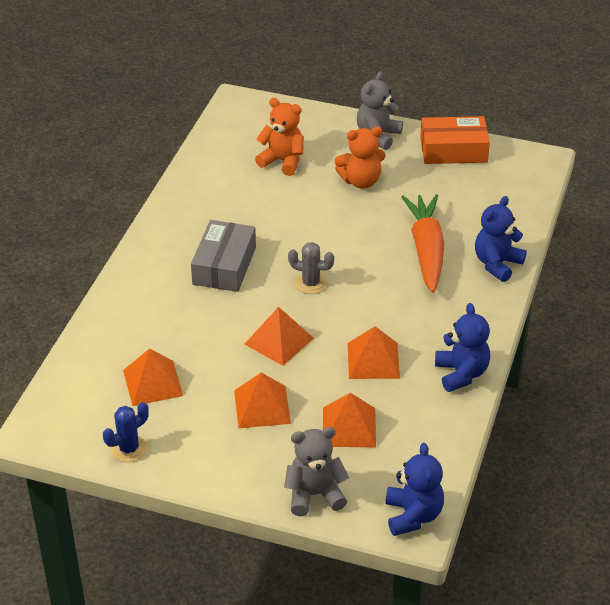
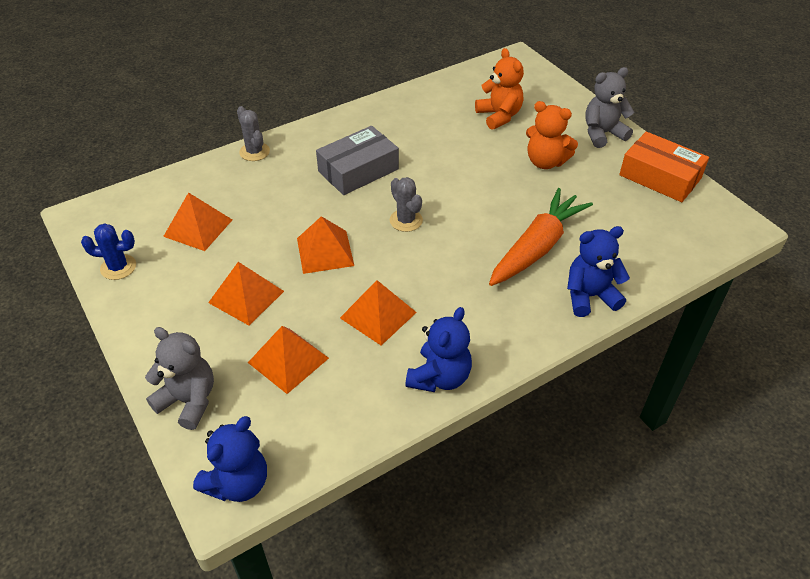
camera: 40 degrees right, 5 degrees up
none -> grey cactus [237,106,270,161]

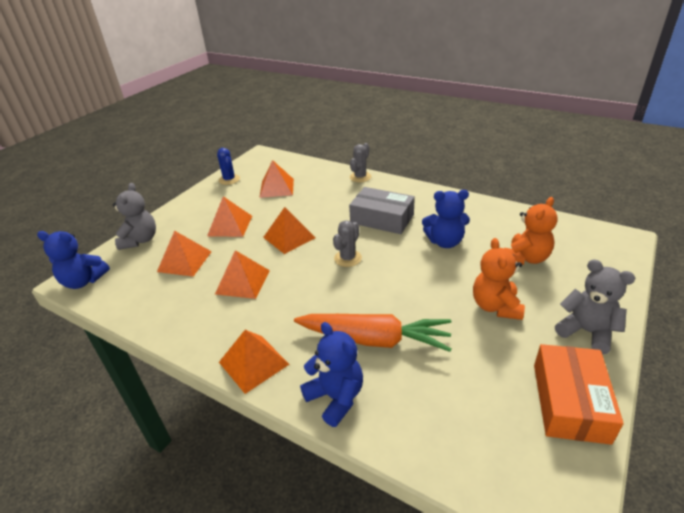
camera: 65 degrees right, 10 degrees down
blue teddy bear [405,307,472,392] -> blue teddy bear moved to [422,190,470,248]
none -> orange pyramid [219,330,290,394]

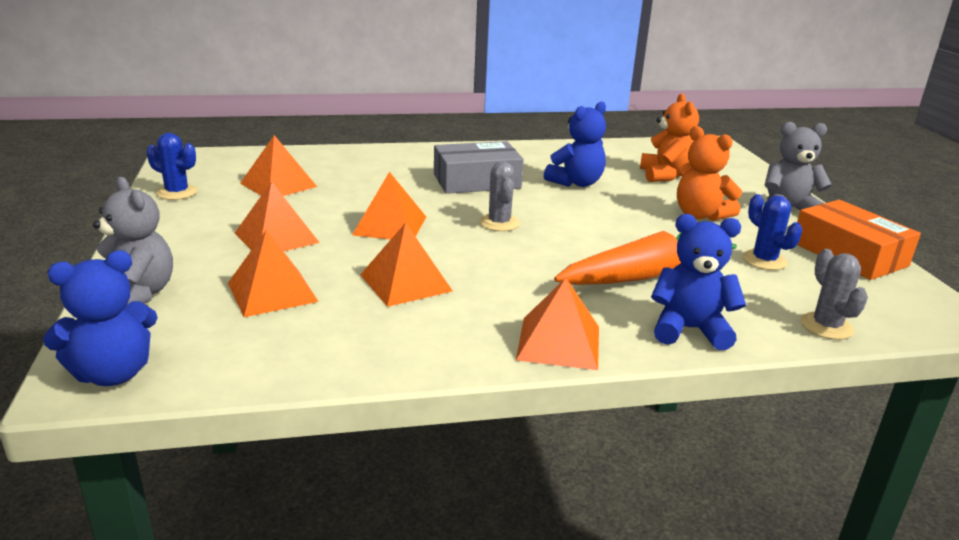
camera: 45 degrees left, 10 degrees down
grey cactus [350,143,371,182] -> grey cactus moved to [801,249,868,340]
none -> blue cactus [742,194,802,270]

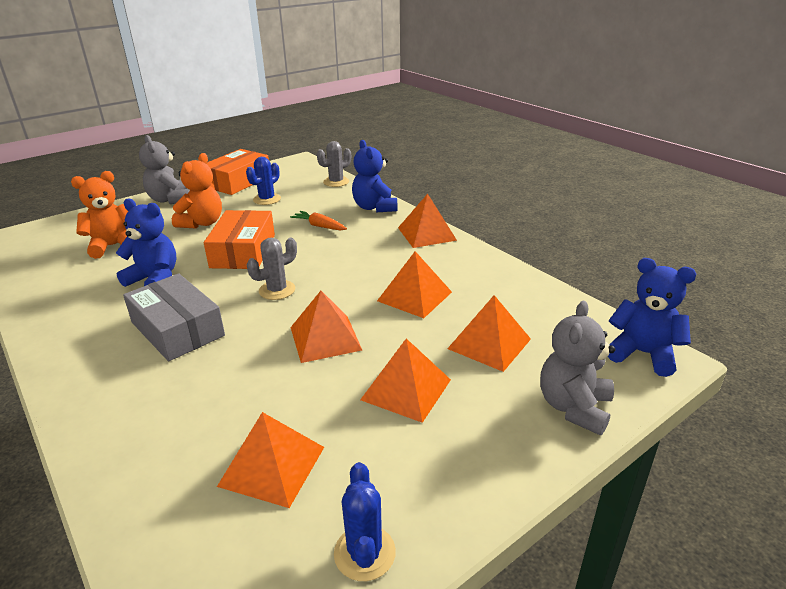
camera: 115 degrees left, 5 degrees up
orange carrot [554,231,737,285] -> orange carrot [290,211,347,231], size x0.47
none -> orange box [204,210,275,269]

